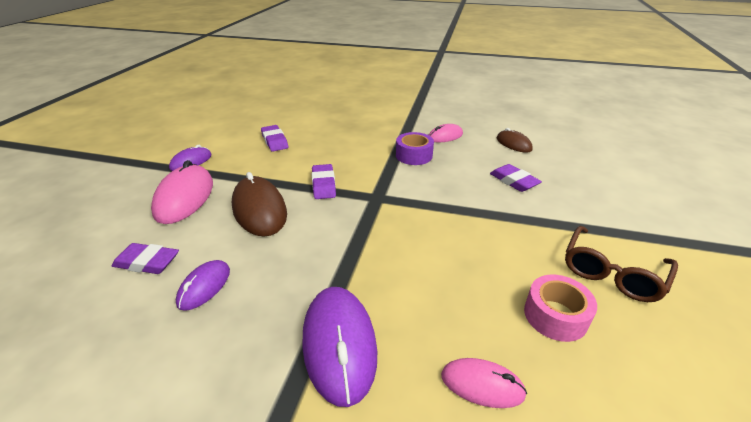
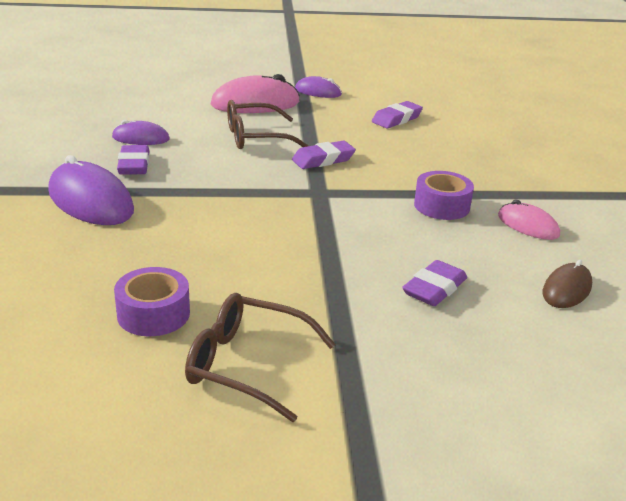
camera: 70 degrees right, 5 degrees down
purple eraser [112,243,179,274] -> purple eraser moved to [117,145,149,175]
brown mouse [232,172,287,237] -> brown glasses [227,100,309,149]
purple mouse [302,287,377,407] -> purple mouse turned 75 degrees clockwise [48,155,134,225]
pink mouse [441,358,527,408] -> none
pink tape [524,275,597,342] -> purple tape [114,267,190,336]

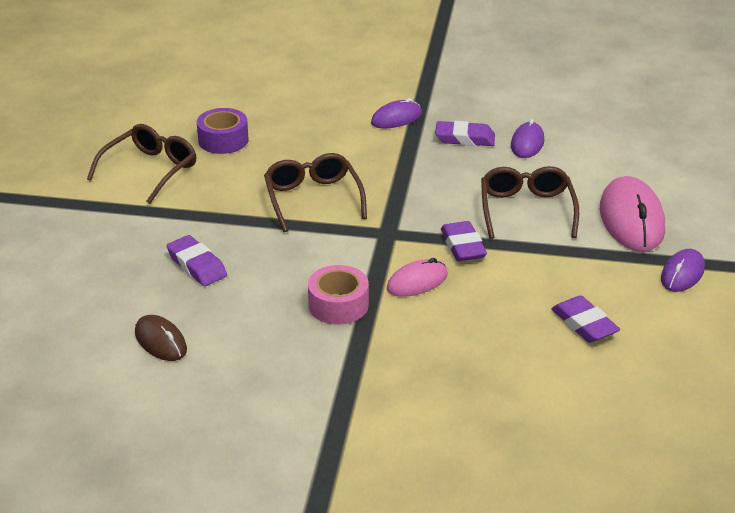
camera: 105 degrees right, 5 degrees up
purple mouse [48,155,134,225] -> purple mouse [371,98,422,129], size x0.57
purple tape [414,171,474,220] -> pink tape [308,265,369,325]
pink mouse [498,199,560,240] -> pink mouse moved to [387,258,448,297]
none -> brown glasses [264,153,367,232]

